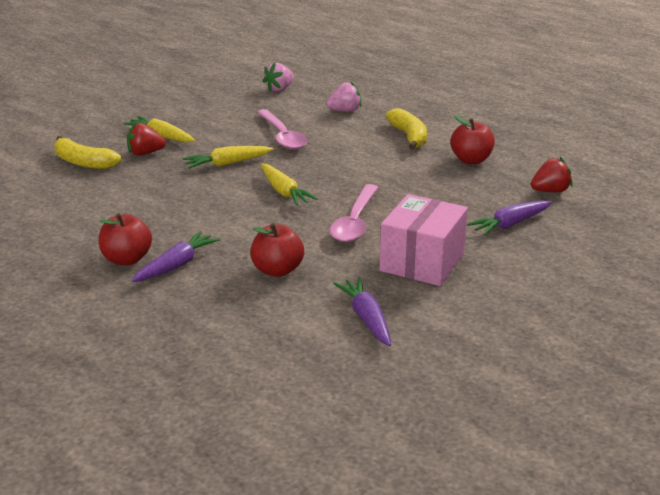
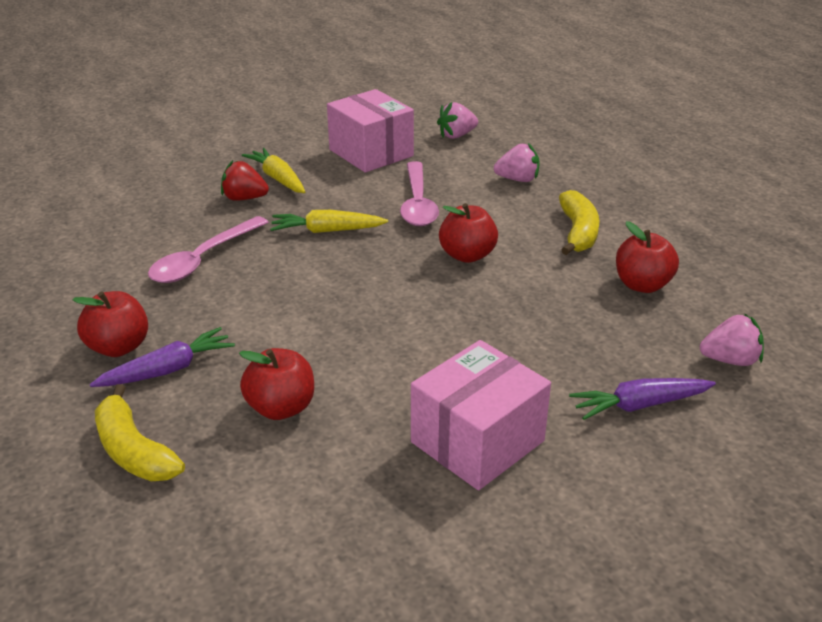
camera: 20 degrees right, 5 degrees up
yellow banana [54,136,121,169] -> yellow banana moved to [95,384,185,481]
yellow carrot [261,164,318,206] -> none
pink spoon [330,184,379,242] -> pink spoon moved to [148,216,268,283]
purple carrot [333,277,391,346] -> none
red strawberry [531,157,573,192] -> pink strawberry [700,313,764,366]
none -> pink box [327,89,414,172]
none -> red apple [439,203,498,263]

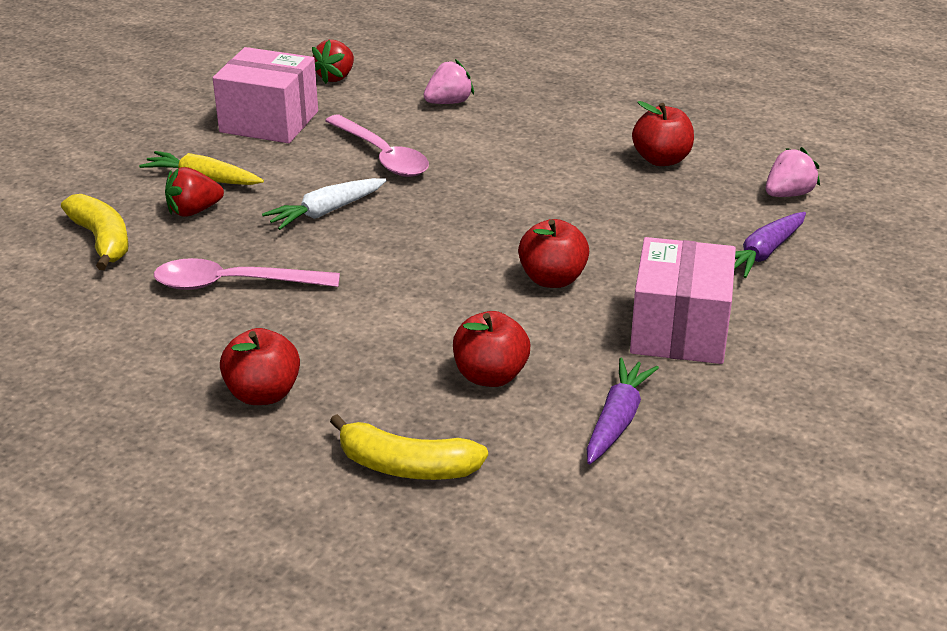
camera: 35 degrees left, 0 degrees up
purple carrot [90,327,235,387] -> purple carrot moved to [587,358,659,464]
pink spoon [148,216,268,283] -> pink spoon turned 90 degrees clockwise [154,258,340,290]
yellow carrot [270,210,388,233] -> white carrot [262,178,387,230]
pink strawberry [437,102,478,139] -> red strawberry [312,40,354,84]
red apple [439,203,498,263] -> red apple moved to [518,219,589,288]
yellow banana [559,190,600,255] -> yellow banana moved to [61,194,129,270]

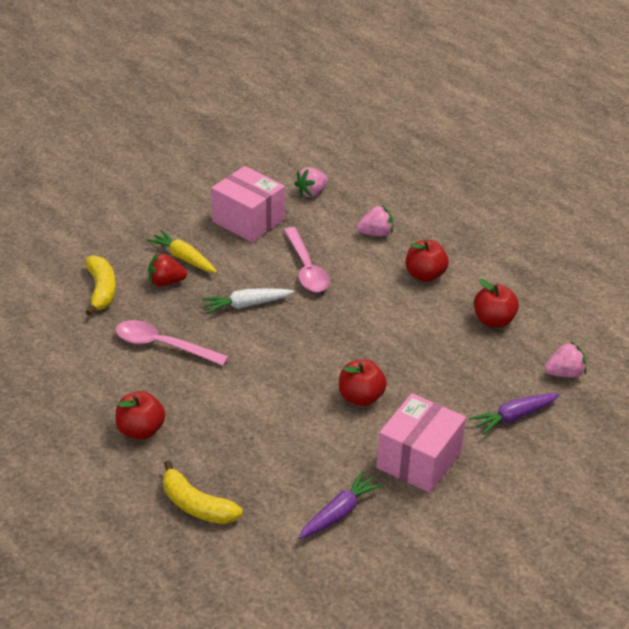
camera: 20 degrees right, 5 degrees up
red strawberry [312,40,354,84] -> pink strawberry [294,167,328,197]
red apple [453,311,530,387] -> red apple moved to [406,240,449,282]

